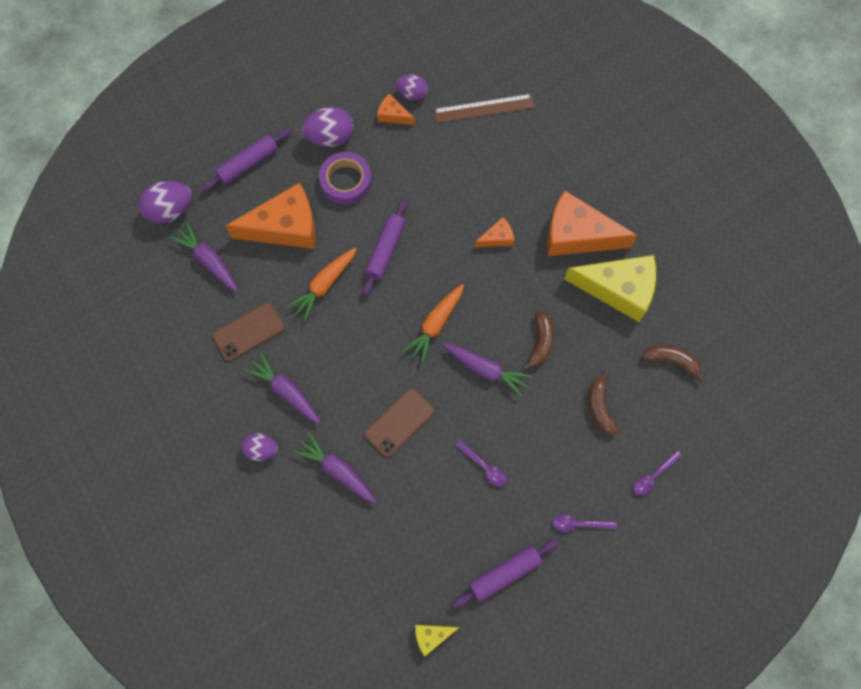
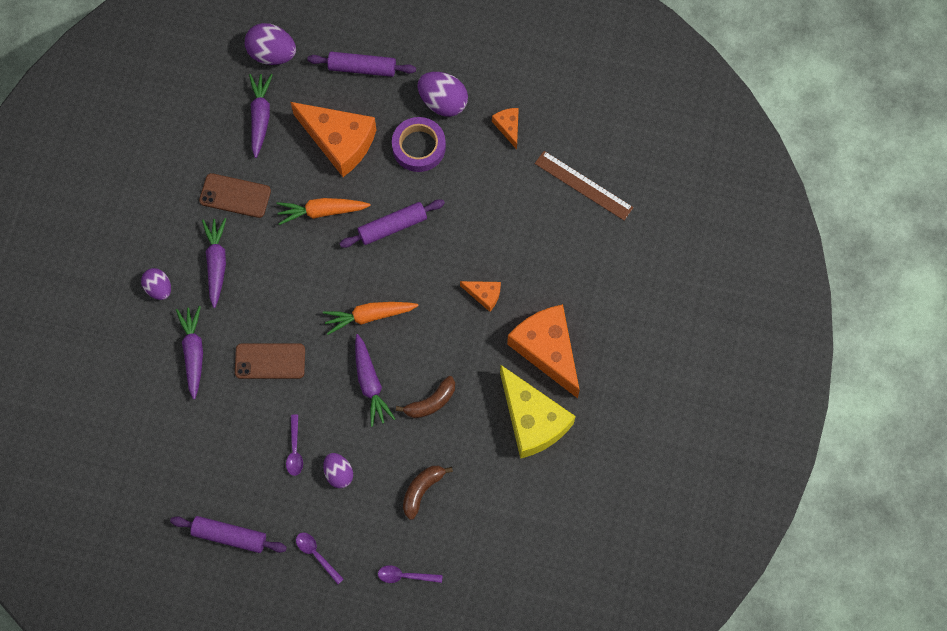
camera: 45 degrees right, 0 degrees up
purple egg [396,75,428,100] -> purple egg moved to [323,453,353,488]
yellow cheese [415,625,460,656] -> none
brown banana [642,345,704,382] -> none

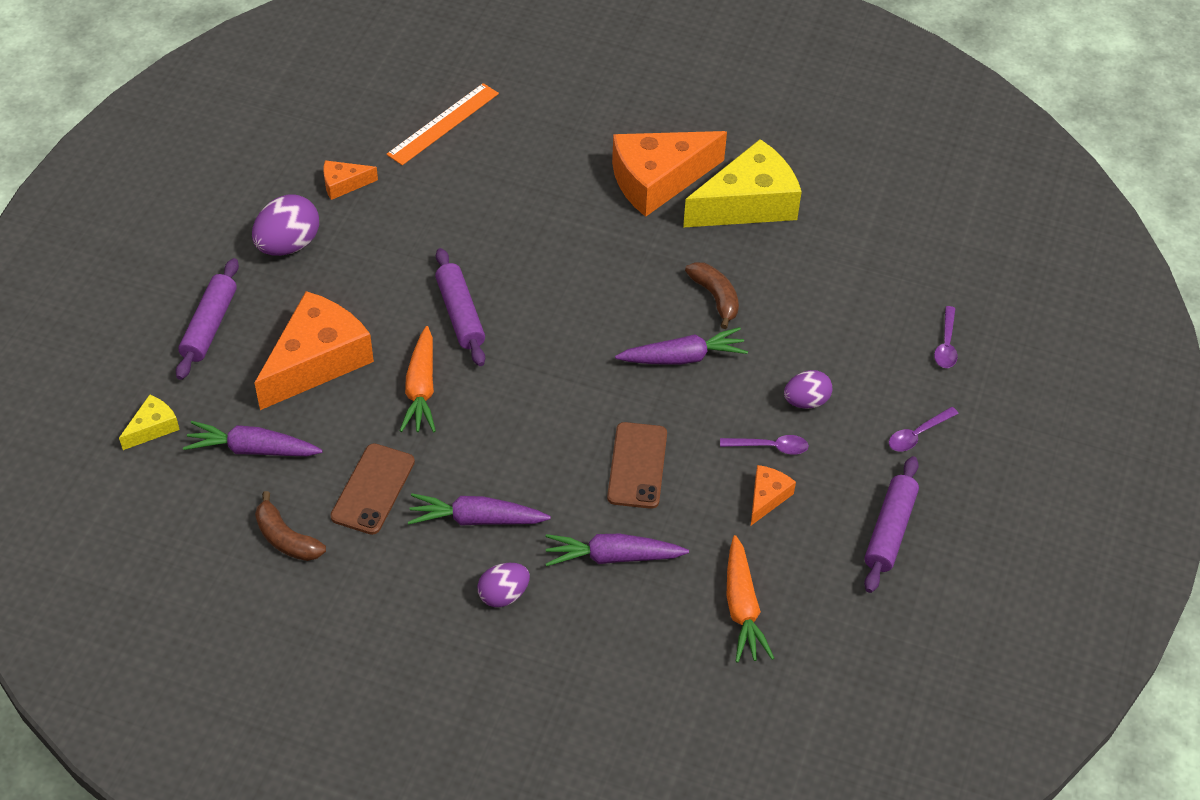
camera: 85 degrees left, 20 degrees down
purple egg [245,23,296,65] -> yellow cheese [119,394,180,450]
orange carrot [323,302,419,335] -> orange carrot moved to [727,535,774,663]
purple tape [392,117,446,172] -> none
brown banana [403,466,453,520] -> brown banana moved to [255,491,326,561]
orange cheese [460,281,501,312] -> orange cheese moved to [751,465,796,525]
brown ruler [535,151,634,220] -> orange ruler [386,83,499,165]

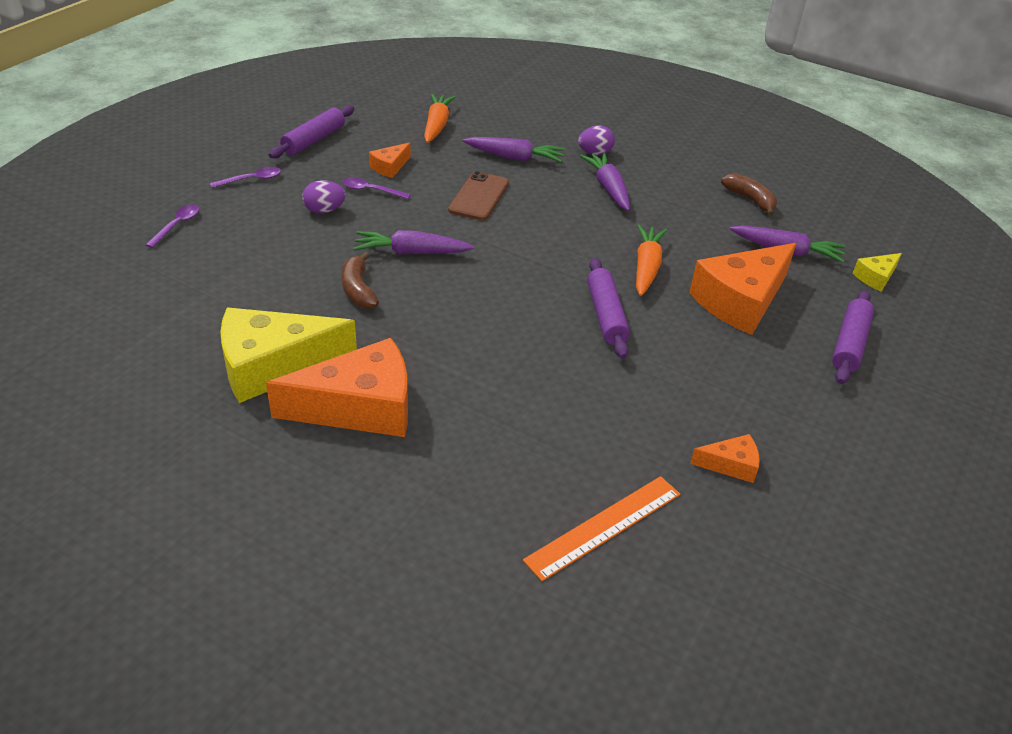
camera: 170 degrees left, 10 degrees down
purple egg [252,195,319,256] -> none
brown phone [330,443,415,535] -> none
purple carrot [408,493,551,526] -> purple carrot turned 120 degrees counterclockwise [580,152,630,211]

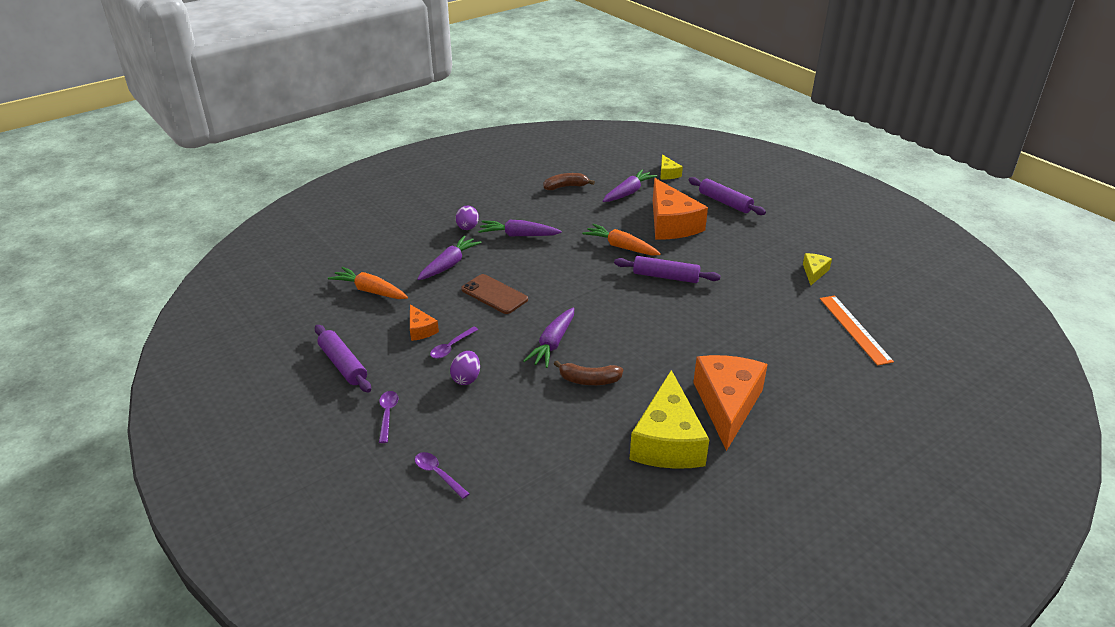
camera: 65 degrees left, 5 degrees down
orange cheese [690,434,760,483] -> yellow cheese [803,253,832,285]

